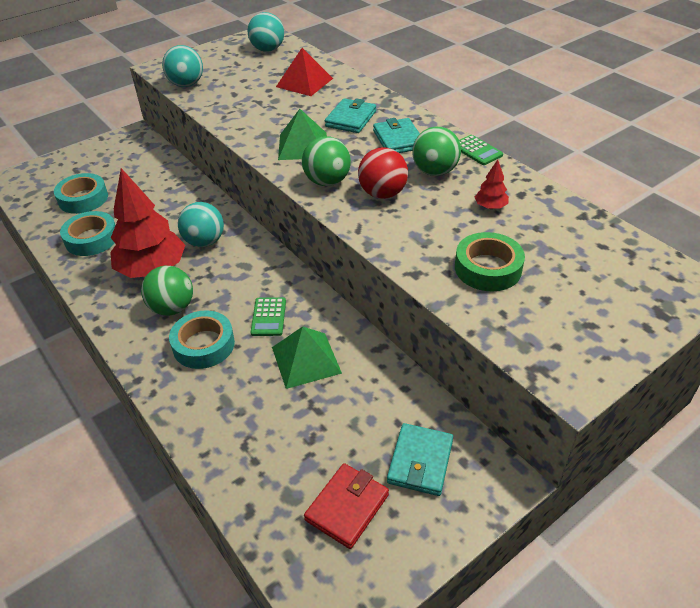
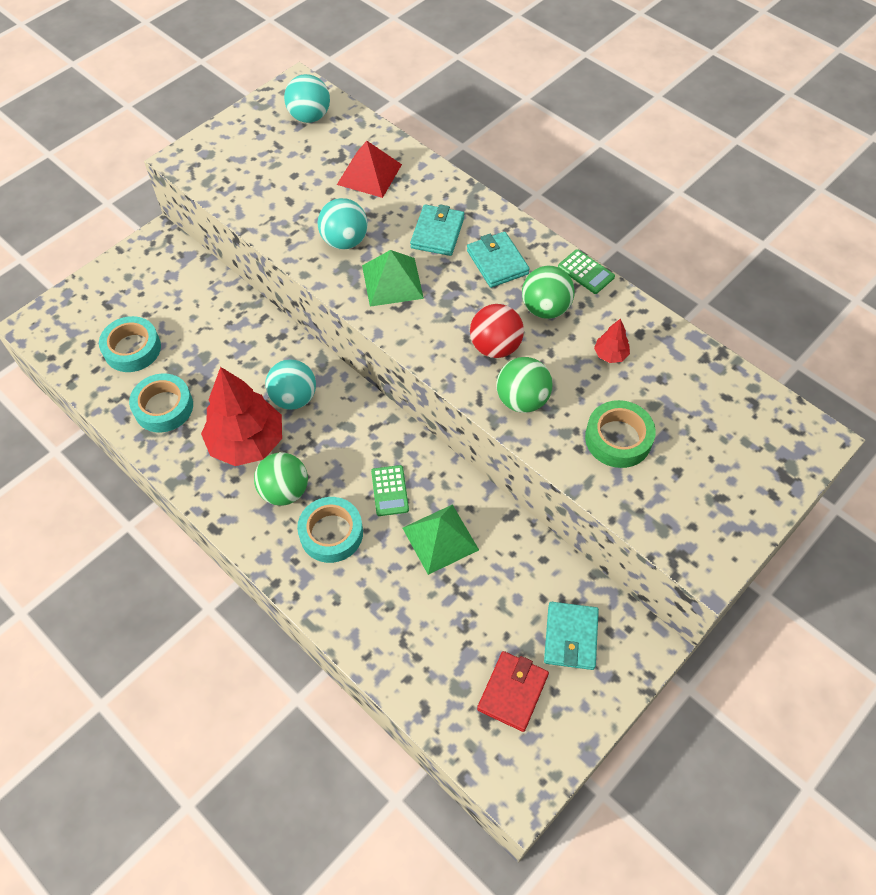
camera: 10 degrees left, 15 degrees up
turquoise ball [162,45,203,87] -> turquoise ball moved to [318,198,368,250]
green ball [302,136,351,186] -> green ball moved to [496,357,552,413]

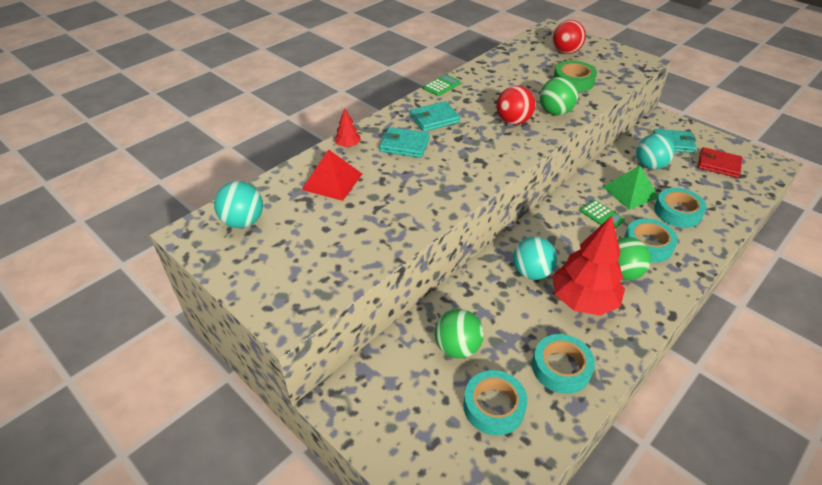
camera: 90 degrees left, 15 degrees down
turquoise ball [318,198,368,250] -> turquoise ball moved to [636,134,675,170]
green pyramid [362,250,424,307] -> none
green calculator [371,465,409,516] -> green calculator turned 60 degrees clockwise [580,200,625,228]
green ball [522,266,575,319] -> green ball moved to [435,309,484,358]
red tree [594,318,630,363] -> red tree moved to [334,108,361,147]
none -> red ball [553,20,586,54]
none -> turquoise tape [654,188,706,228]

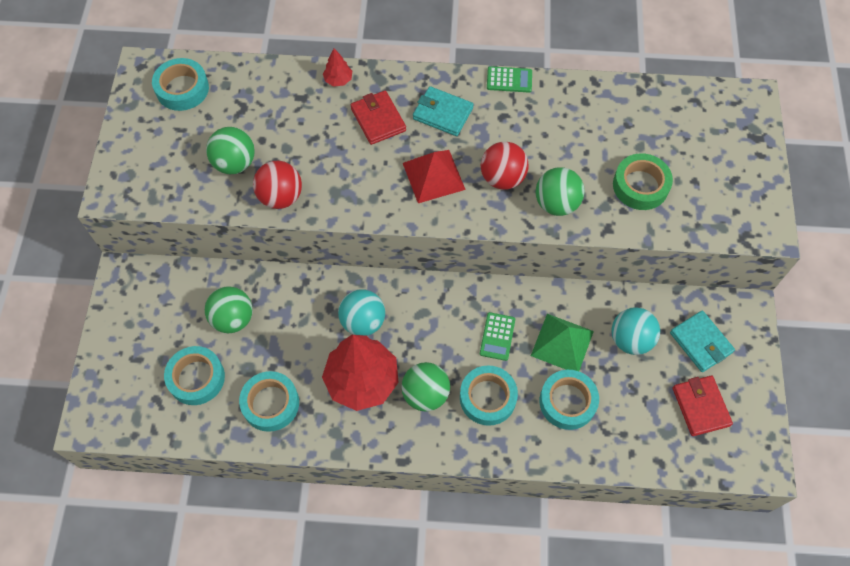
camera: 50 degrees right, 20 degrees up
turquoise ball [214,181,263,228] -> turquoise tape [152,58,209,111]
red pyramid [302,149,362,201] -> red pyramid moved to [403,150,466,203]
turquoise wallet [379,127,430,158] -> red wallet [351,91,406,145]
red ball [553,20,586,54] -> red ball moved to [253,161,302,209]
none -> green ball [206,127,255,174]

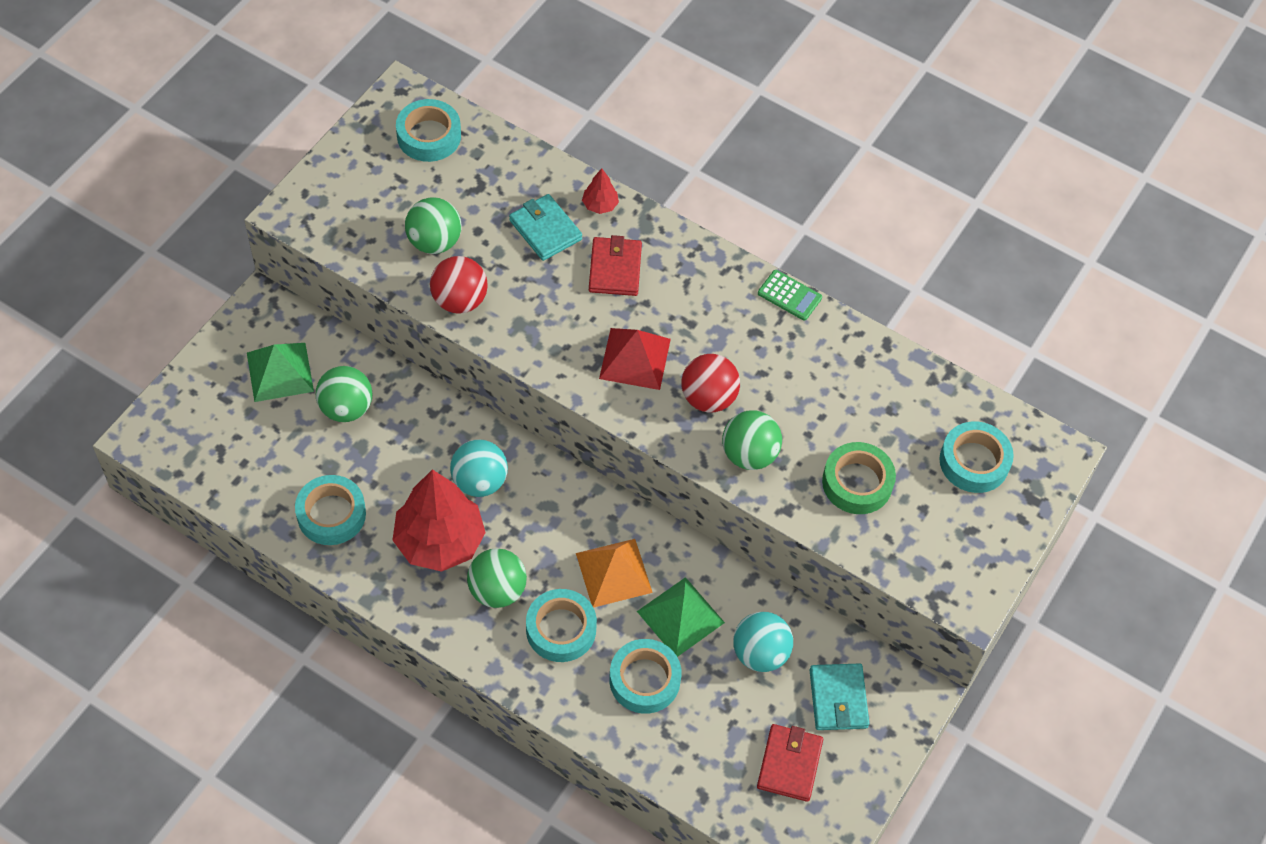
camera: 25 degrees right, 5 degrees down
turquoise tape [164,346,225,405] -> turquoise tape moved to [939,421,1014,493]
turquoise wallet [413,86,473,136] -> turquoise wallet moved to [509,194,582,261]
green calculator [480,312,515,361] -> orange pyramid [576,539,653,608]
none -> green pyramid [247,343,314,402]

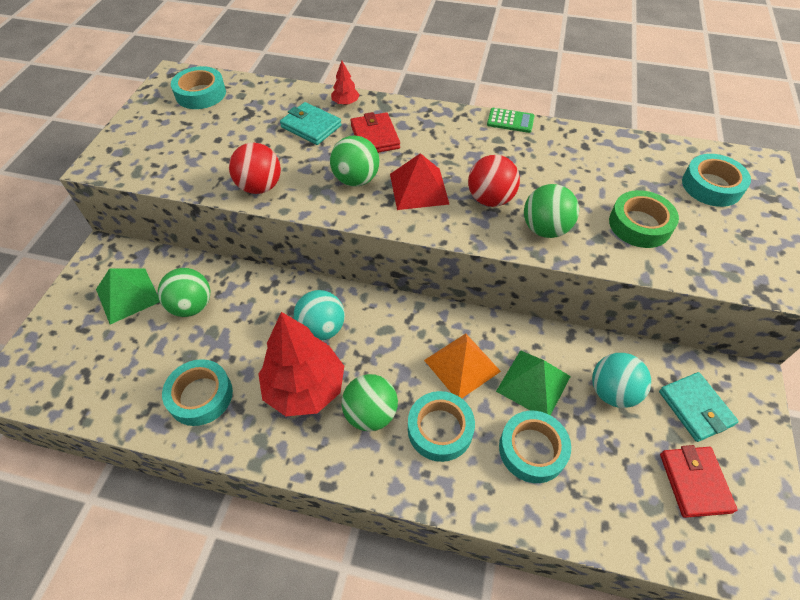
camera: 15 degrees left, 5 degrees down
green ball [405,197,462,254] -> green ball moved to [330,135,379,187]

